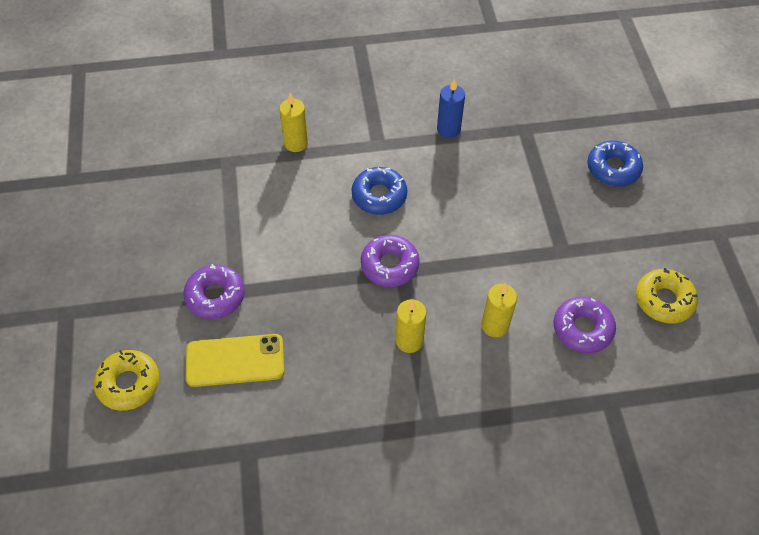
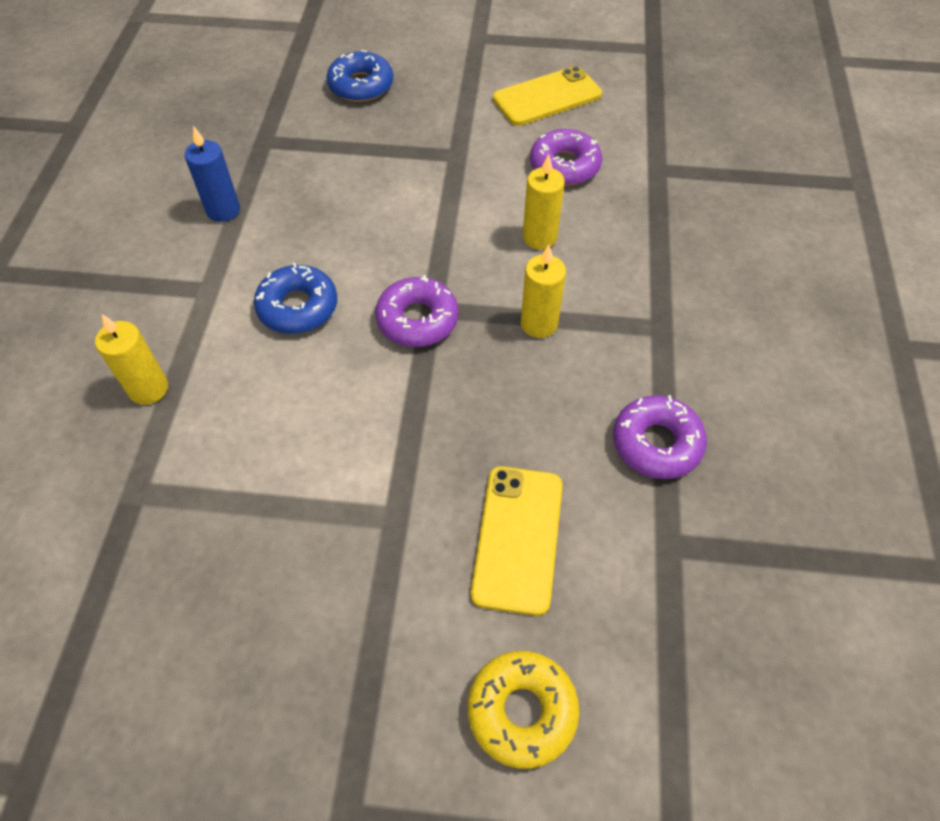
camera: 75 degrees left, 0 degrees up
purple donut [184,264,245,319] -> purple donut moved to [613,395,707,479]
yellow donut [636,268,698,323] -> yellow phone [493,66,602,126]

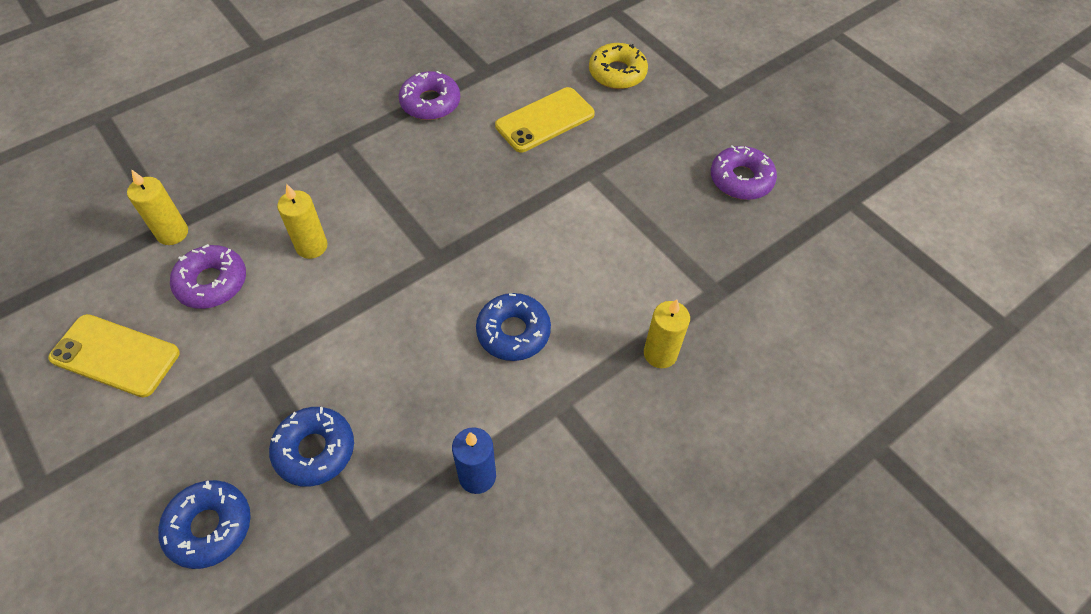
camera: 135 degrees left, 0 degrees up
purple donut [375,275,458,347] -> purple donut moved to [711,145,777,200]
yellow candle [521,245,566,338] -> yellow candle moved to [127,169,188,245]
none -> blue donut [269,407,354,487]

